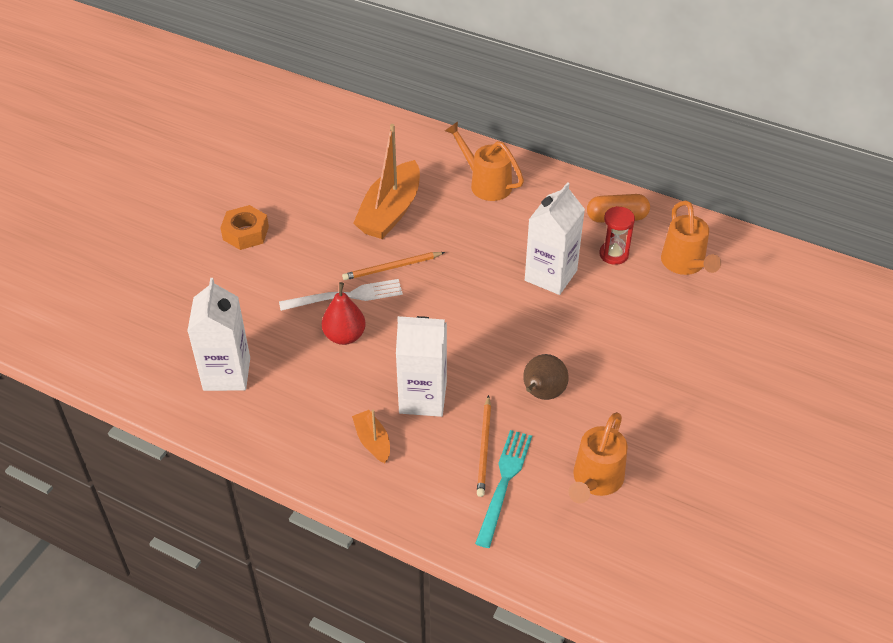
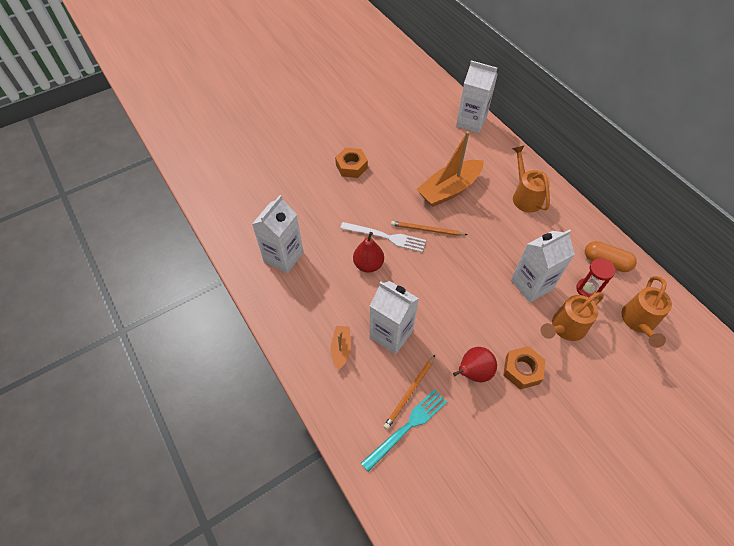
camera: 30 degrees right, 10 degrees up
brown pear [523,354,569,400] -> red pear [453,347,497,382]
orange watering can [568,412,627,503] -> orange watering can moved to [540,292,604,341]
none -> white carton [456,60,498,133]
none -> orange nut [503,346,545,390]

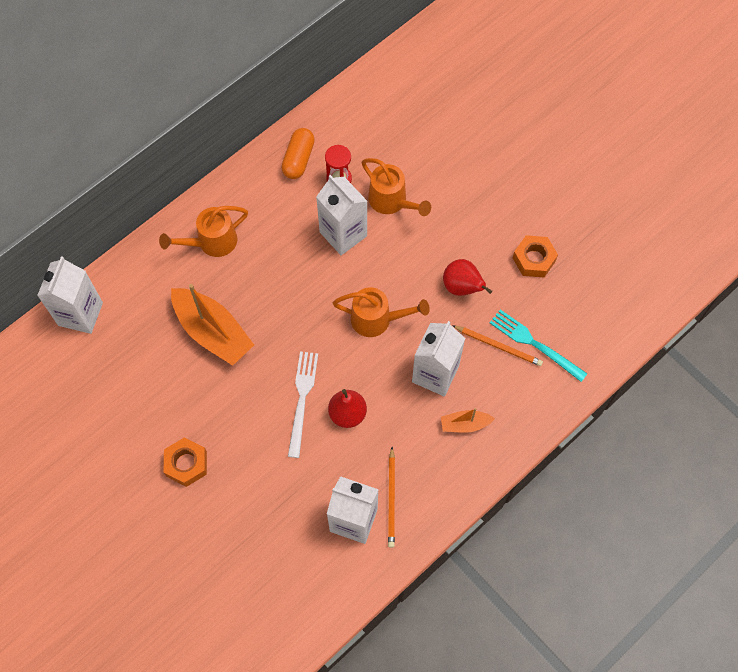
camera: 100 degrees left, 10 degrees up
orange pencil [391,221,467,236] -> orange pencil moved to [388,447,395,548]
orange nut [503,346,545,390] -> orange nut moved to [513,235,558,277]
orange watering can [622,276,672,348] -> orange watering can moved to [333,287,430,337]

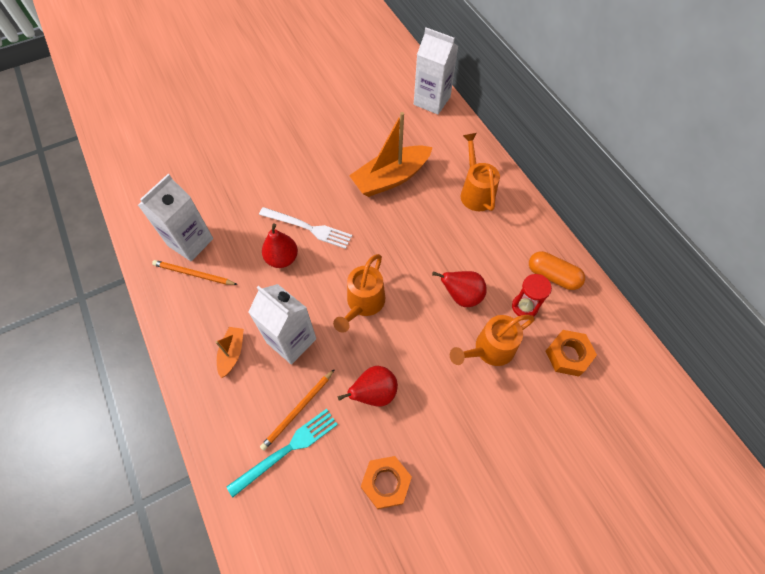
camera: 105 degrees right, 5 degrees down
orange nut [164,437,207,487] -> orange nut moved to [546,330,597,377]
white carton [316,175,367,255] -> red pear [432,271,487,307]

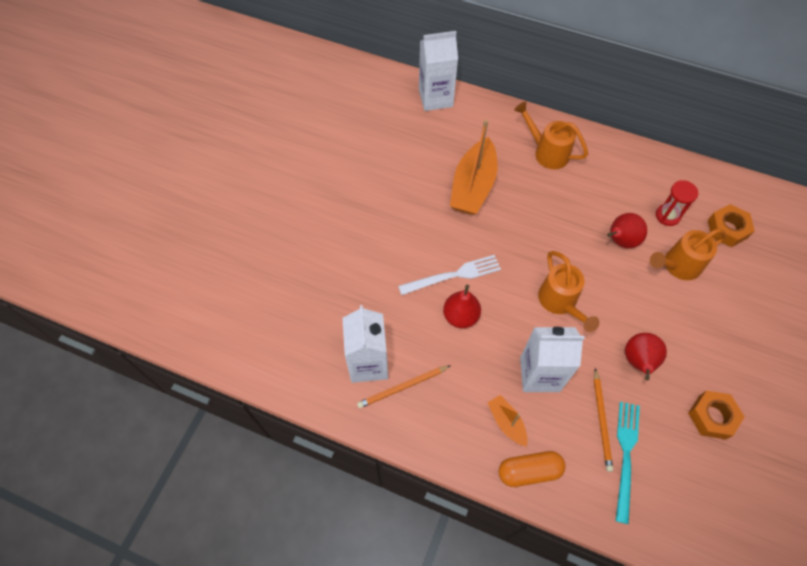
camera: 40 degrees left, 0 degrees up
orange watering can [450,315,535,366] -> orange watering can turned 45 degrees clockwise [650,229,727,280]
orange capsule [529,251,585,290] -> orange capsule moved to [499,451,566,487]

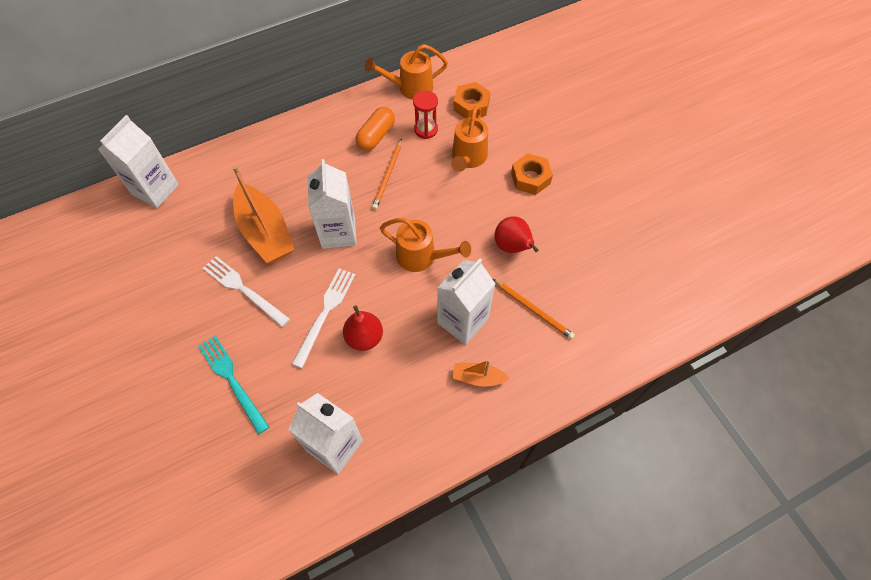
camera: 50 degrees left, 0 degrees up
orange pencil [357,365,451,408] -> orange pencil moved to [372,139,402,210]
orange capsule [499,451,566,487] -> orange capsule moved to [355,107,395,151]
orange watering can [514,101,588,169] -> orange watering can moved to [365,44,448,100]
red pear [607,213,647,248] -> none
turquoise fork [616,402,640,524] -> turquoise fork moved to [198,335,269,434]
orange nut [688,391,745,440] -> orange nut moved to [511,153,553,195]
none -> white fork [203,256,290,327]
none -> white carton [308,159,357,249]

